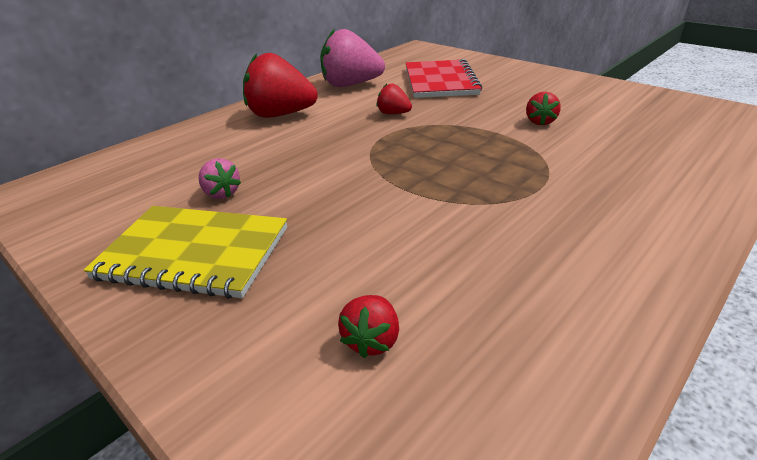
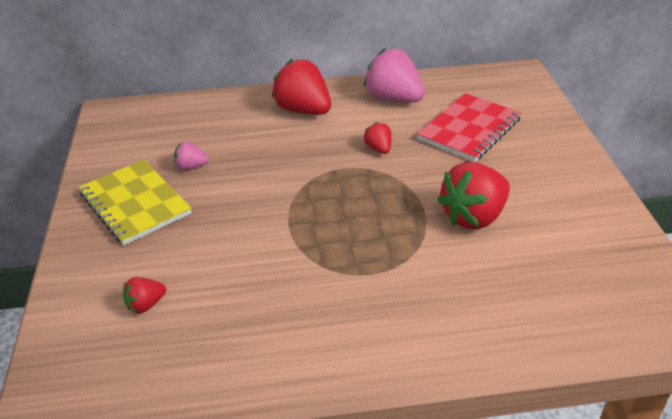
camera: 40 degrees right, 5 degrees up
pink strawberry [198,158,241,199] -> pink strawberry turned 90 degrees clockwise [174,141,209,170]
red strawberry [526,92,561,125] -> red strawberry [437,162,510,230], size x2.05

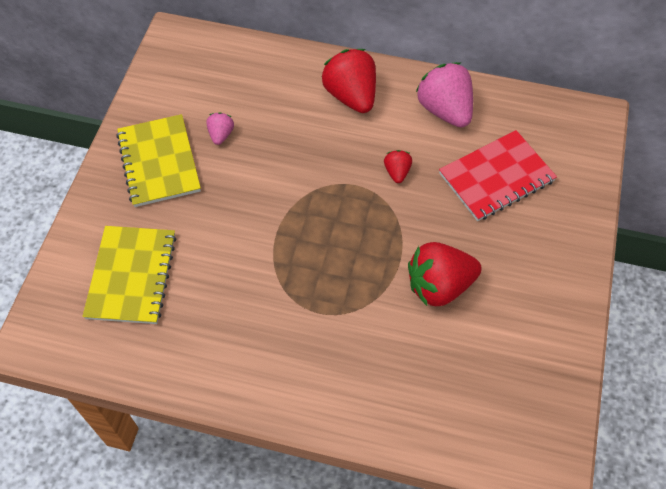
camera: 20 degrees right, 20 degrees up
red strawberry [123,277,166,314] -> yellow notebook [83,226,176,324]
pink strawberry [174,141,209,170] -> pink strawberry turned 75 degrees clockwise [206,112,234,145]

